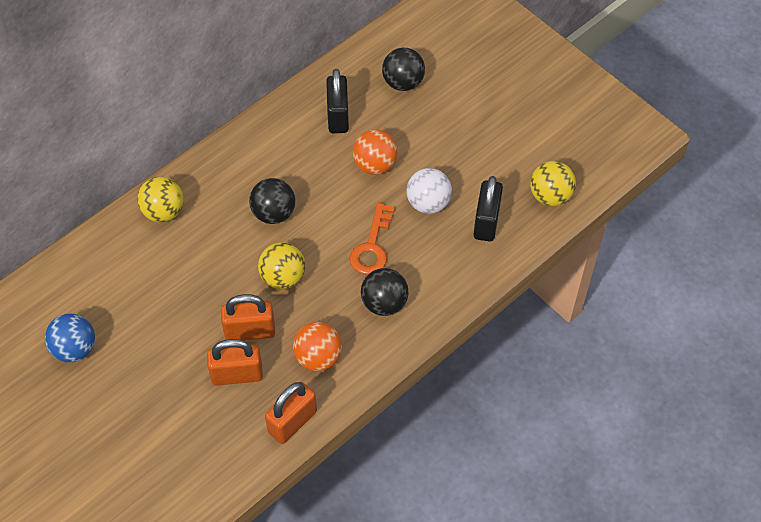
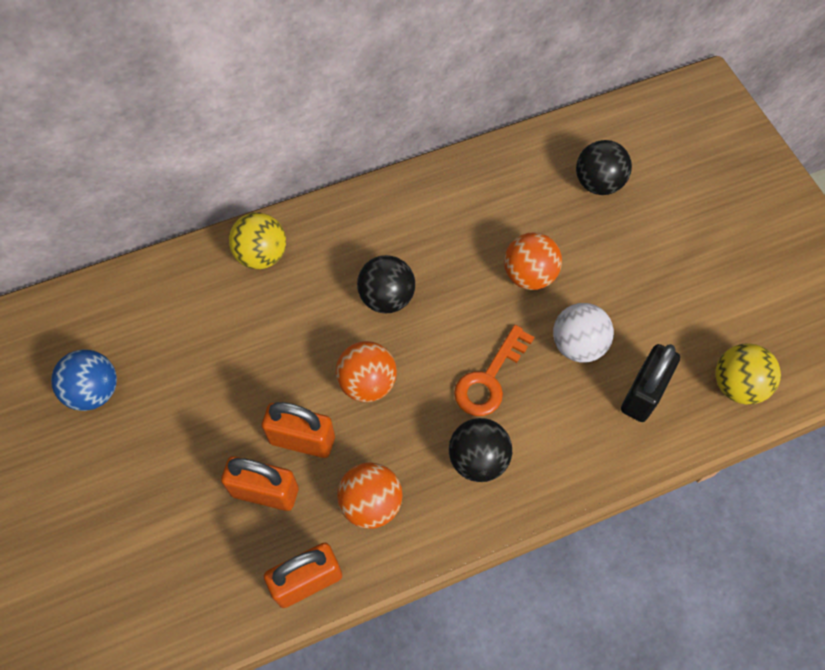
camera: 20 degrees right, 5 degrees up
yellow ball [258,242,305,289] -> orange ball [336,341,397,402]
black padlock [326,69,349,133] -> none

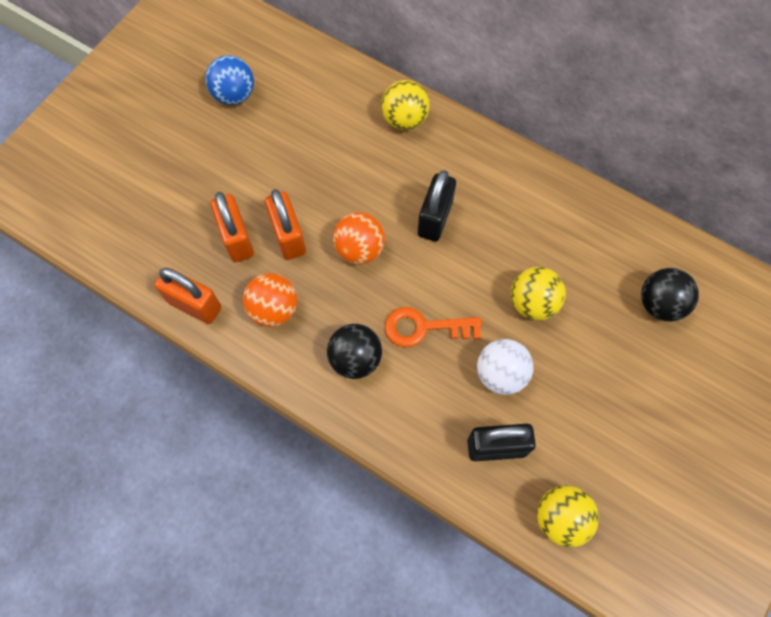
camera: 55 degrees right, 5 degrees up
black ball [357,255,415,313] -> black padlock [418,170,456,241]
orange ball [504,232,562,290] -> yellow ball [511,267,566,320]

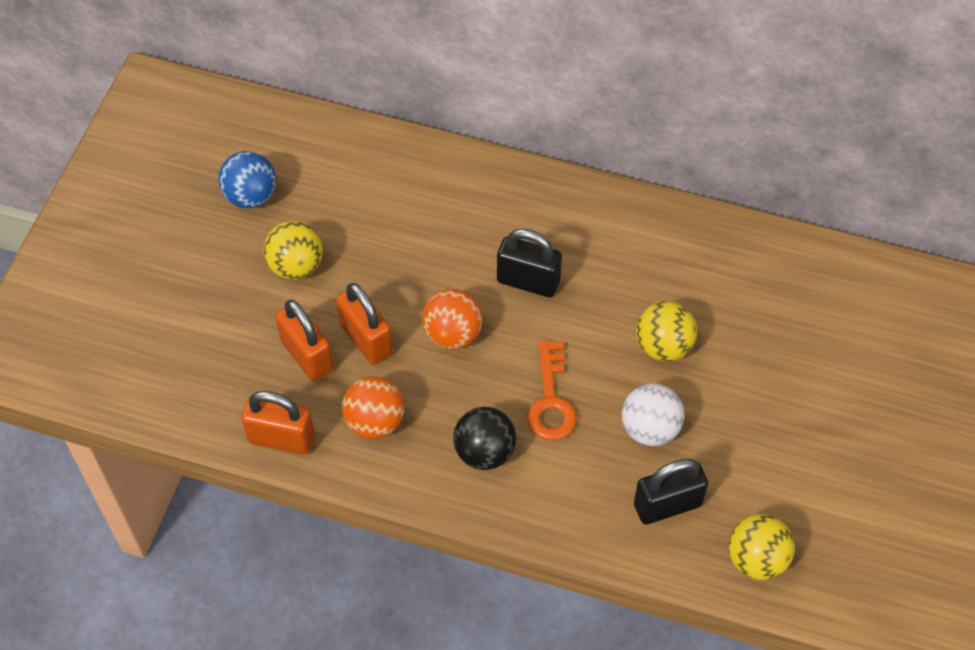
camera: 15 degrees left, 10 degrees down
yellow ball [381,80,430,130] -> yellow ball moved to [263,221,323,280]
orange key [385,307,482,347] -> orange key turned 75 degrees counterclockwise [527,341,577,440]
black padlock [418,170,456,241] -> black padlock turned 75 degrees counterclockwise [497,229,562,297]
black ball [641,268,699,322] -> none

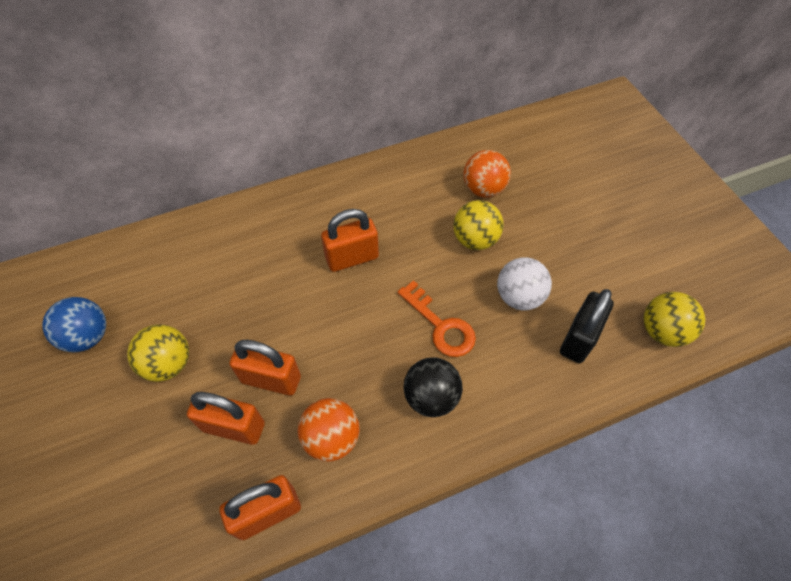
camera: 40 degrees left, 0 degrees up
orange ball [422,289,483,349] -> orange ball moved to [463,150,511,198]
black padlock [497,229,562,297] -> orange padlock [321,209,379,272]

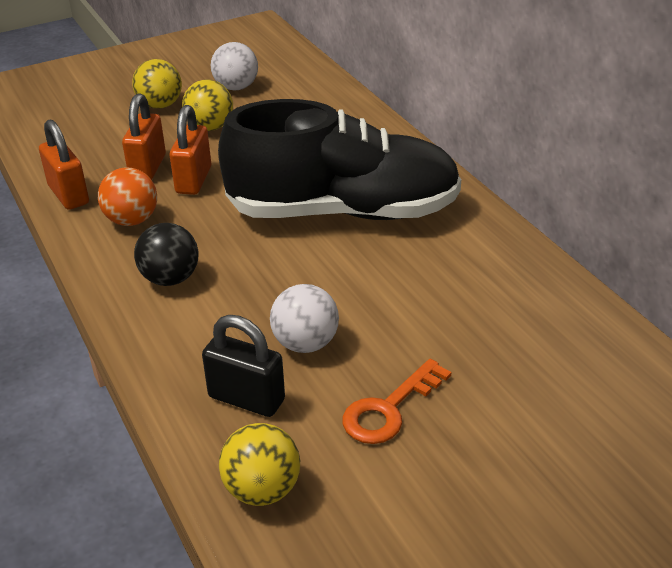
camera: 85 degrees right, 20 degrees down
blue ball [42,297,106,353] -> white ball [211,42,258,91]
orange padlock [321,209,379,272] -> black shoe [218,99,461,220]
orange key [397,280,476,357] -> orange key moved to [342,359,452,444]
yellow ball [453,200,504,250] -> yellow ball moved to [132,59,182,109]
orange ball [463,150,511,198] -> none

